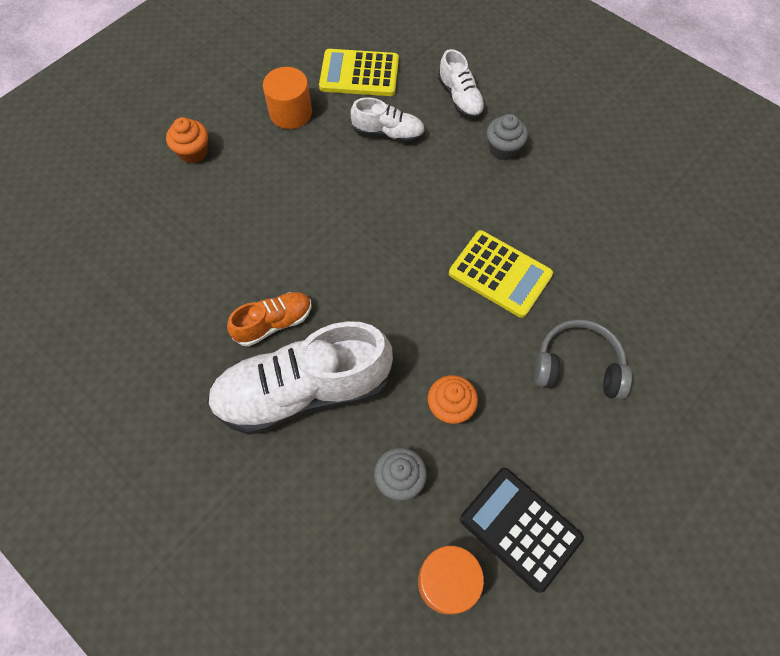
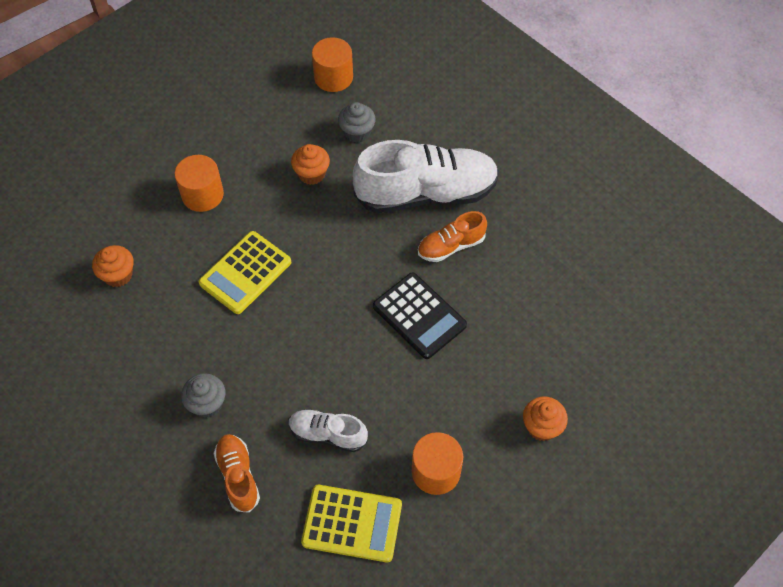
camera: 175 degrees left, 5 degrees down
white shoe [438,49,485,119] -> orange shoe [214,434,260,513]
yellow calculator [449,230,553,318] -> yellow calculator turned 90 degrees counterclockwise [199,231,291,314]
black calculator [460,468,584,593] -> black calculator moved to [373,272,467,359]
grey headphones [534,319,632,400] -> orange cylinder [175,155,224,212]
none -> orange cupcake [92,245,134,287]

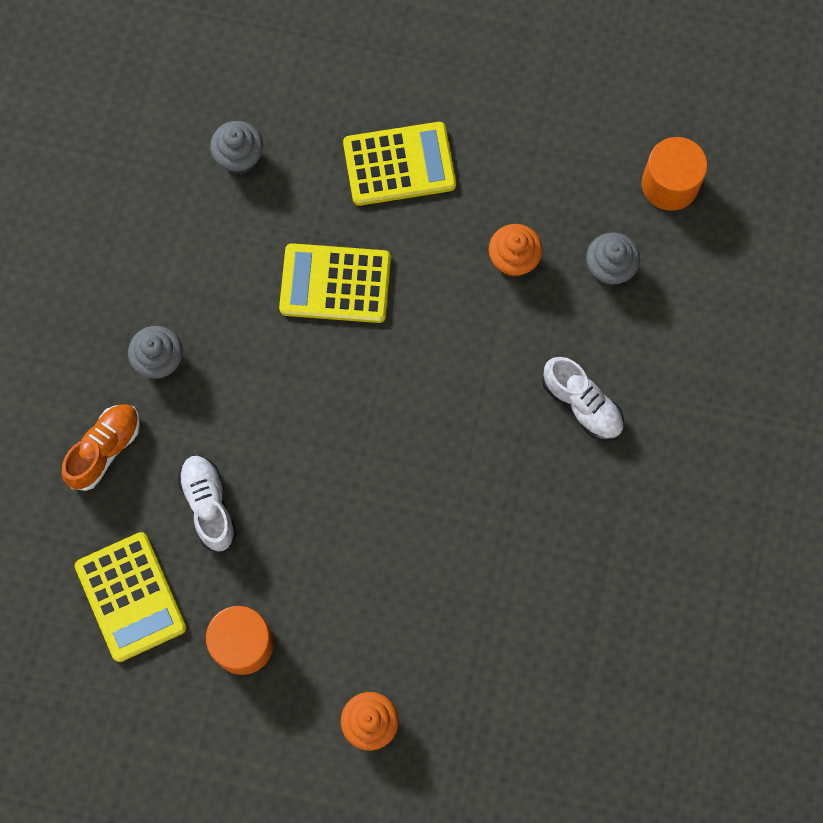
camera: 55 degrees right, 15 degrees up
orange cupcake [92,245,134,287] -> grey cupcake [210,121,263,174]
orange cylinder [175,155,224,212] -> yellow calculator [343,122,456,206]
white shoe [352,140,499,213] -> white shoe [542,357,624,441], size x0.49
black calculator [373,272,467,359] -> none
orange shoe [418,211,487,262] -> none

